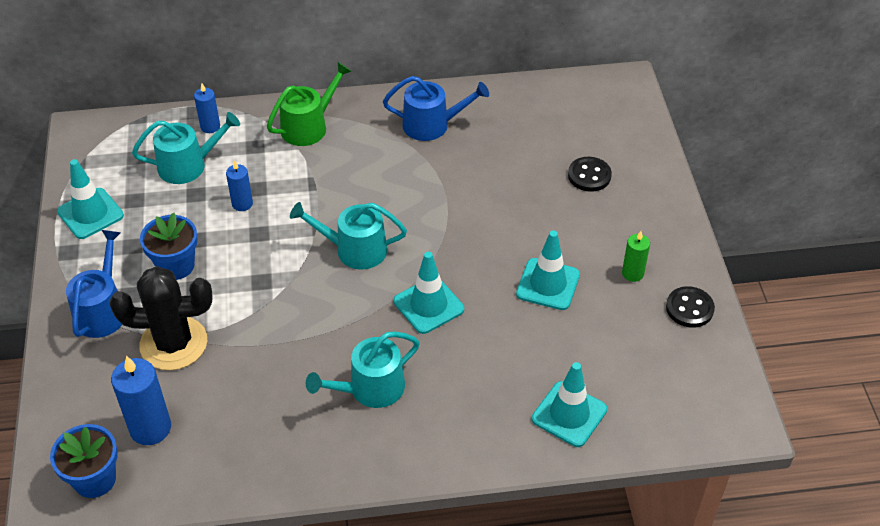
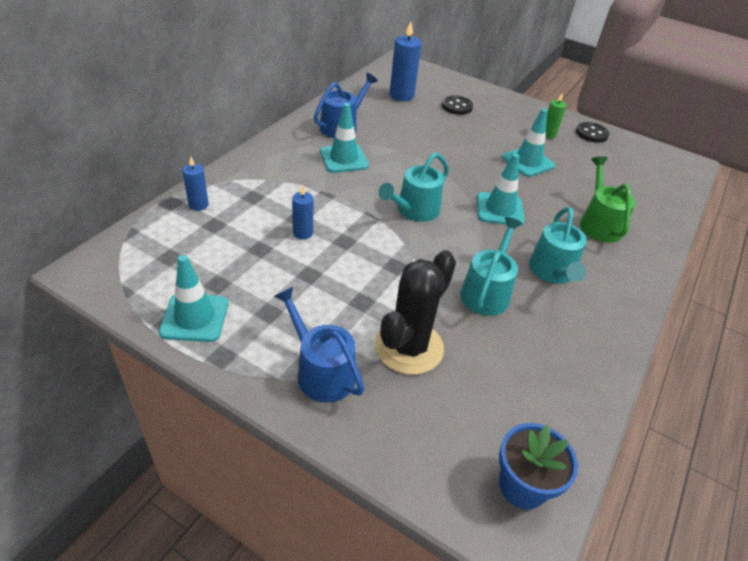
camera: 55 degrees left, 5 degrees down
blue candle [111,356,171,445] -> blue candle moved to [390,21,422,101]
turquoise watering can [132,112,240,184] -> turquoise watering can moved to [460,217,522,316]
blue flower pot [140,213,198,280] -> none
green watering can [267,62,352,146] -> green watering can moved to [580,156,635,243]
turquoise traffic cone [532,362,607,447] -> turquoise traffic cone moved to [320,103,369,173]

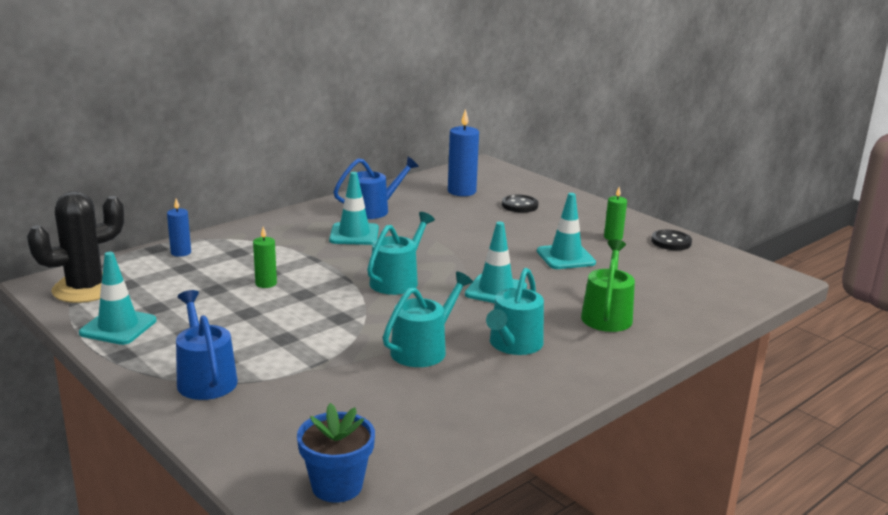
camera: 20 degrees right, 20 degrees down
blue candle [292,185,313,239] -> green candle [253,227,277,288]
black cactus [375,250,456,375] -> black cactus moved to [27,191,124,303]
turquoise watering can [378,153,449,222] -> turquoise watering can turned 150 degrees clockwise [367,212,435,295]

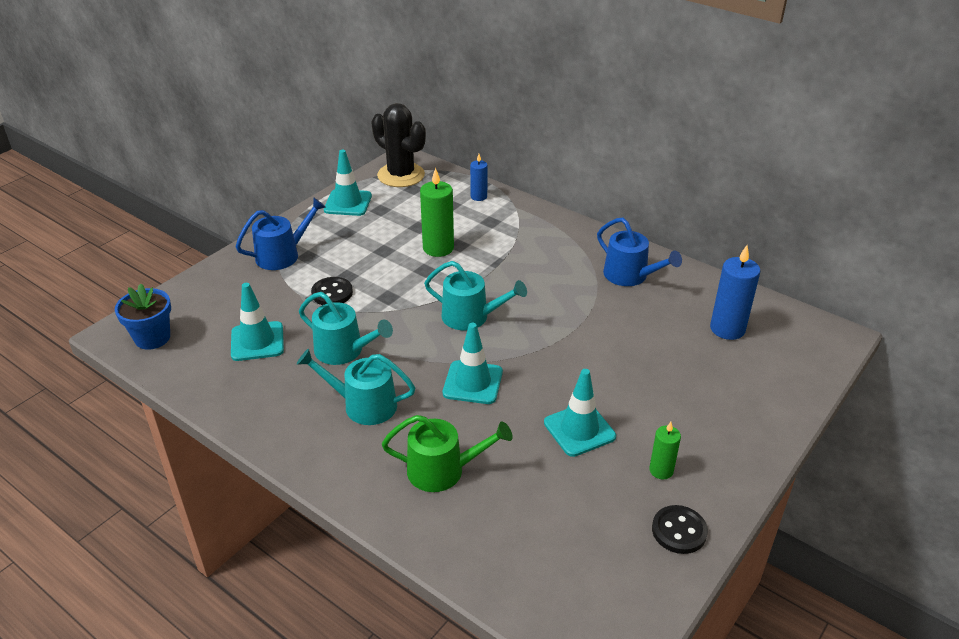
camera: 80 degrees right, 15 degrees up
green candle [253,227,277,288] -> green candle [420,168,454,257], size x1.72
turquoise traffic cone [329,172,379,245] -> turquoise traffic cone moved to [231,283,284,361]
black button [502,195,539,213] -> black button moved to [311,277,353,305]

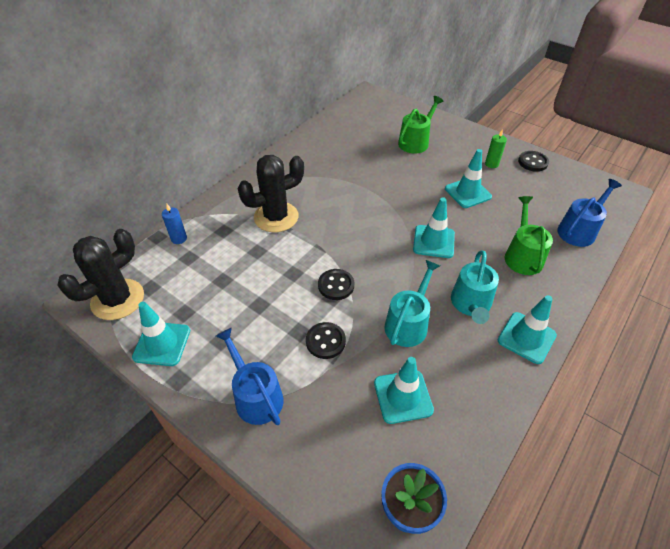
camera: 90 degrees left, 10 degrees up
green candle [420,168,454,257] -> none
turquoise watering can [424,261,527,330] -> none
blue watering can [597,218,682,286] -> blue watering can moved to [557,179,622,247]
blue candle [710,245,760,340] -> none
none -> black cactus [238,155,304,232]
none -> black button [318,269,354,300]
none -> green watering can [398,96,443,154]
none -> turquoise traffic cone [498,295,557,364]

